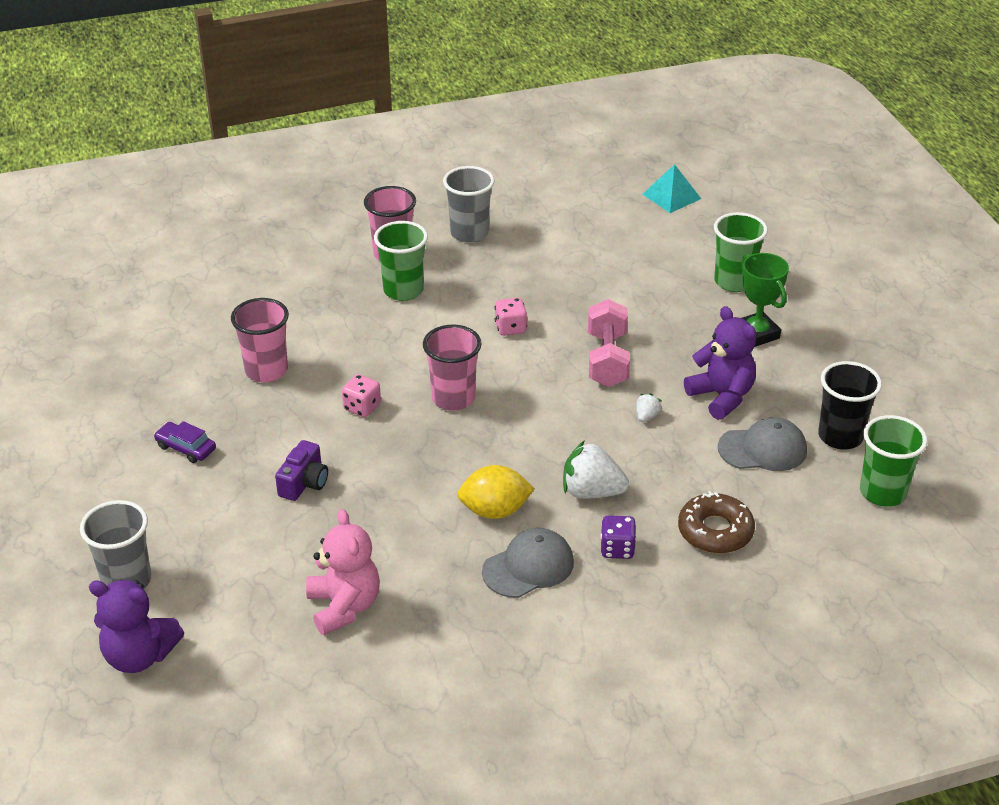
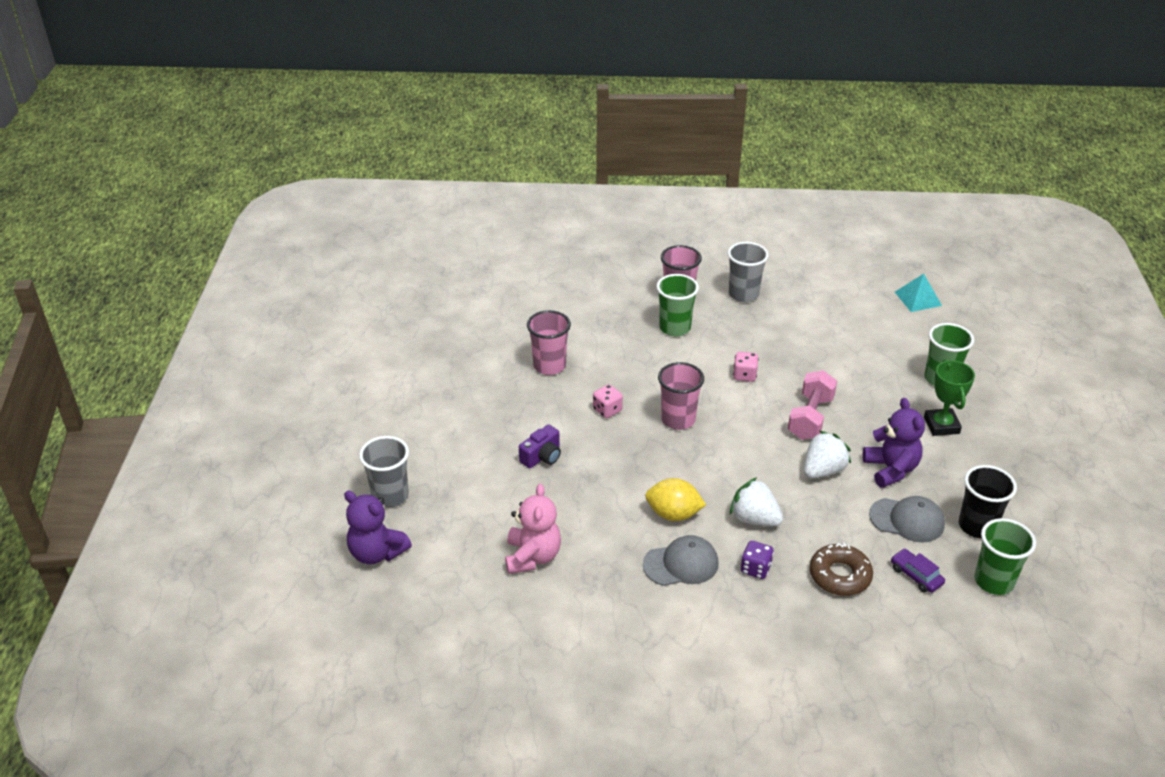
camera: 20 degrees right, 0 degrees up
purple car [154,421,216,463] -> purple car moved to [891,549,945,593]
white strawberry [636,393,662,422] -> white strawberry [804,431,851,478], size x2.06

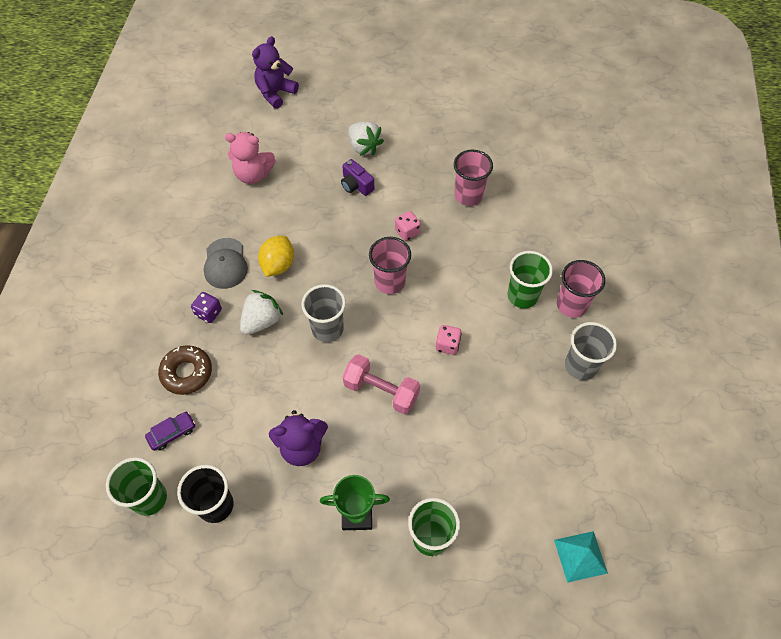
camera: 95 degrees right, 20 degrees up
grey cup [359,436,409,508] -> grey cup moved to [301,284,346,342]
white strawberry [804,431,851,478] -> white strawberry moved to [348,122,384,156]
grey cap [869,496,945,543] -> none

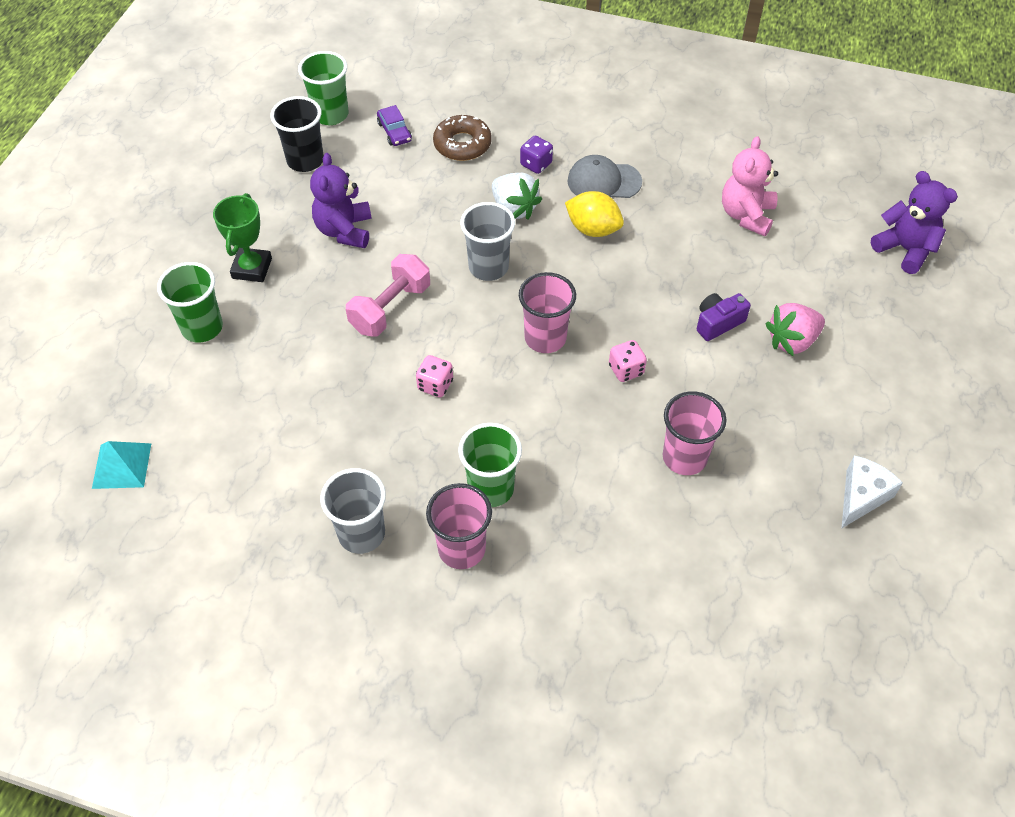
camera: 100 degrees right, 5 degrees down
white strawberry [348,122,384,156] -> pink strawberry [766,303,825,356]
none -> white cheese [842,455,903,528]

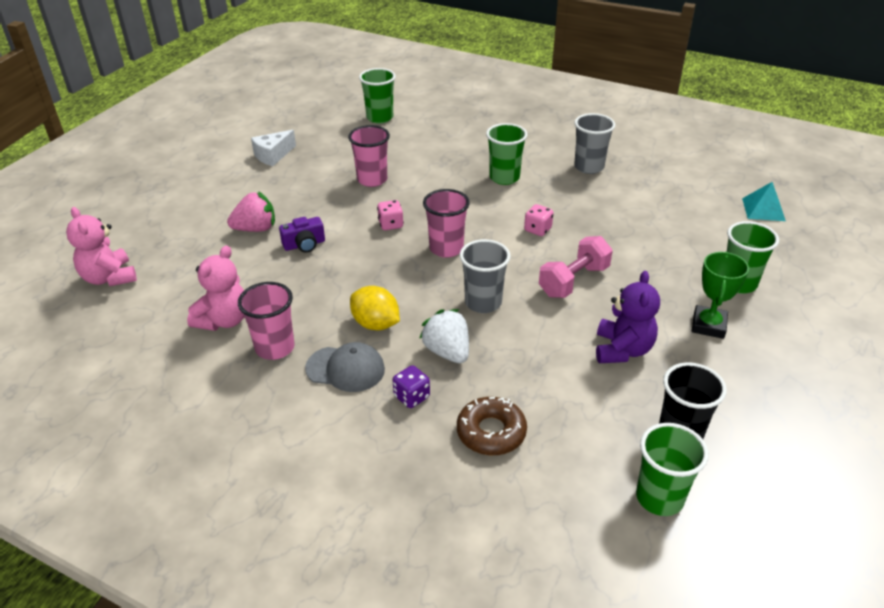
camera: 170 degrees left, 15 degrees down
purple car [377,105,412,146] -> none
pink cup [426,483,492,569] -> pink cup moved to [238,282,295,360]
purple teddy bear [871,171,958,274] -> pink teddy bear [66,207,137,286]
none -> green cup [359,68,396,123]

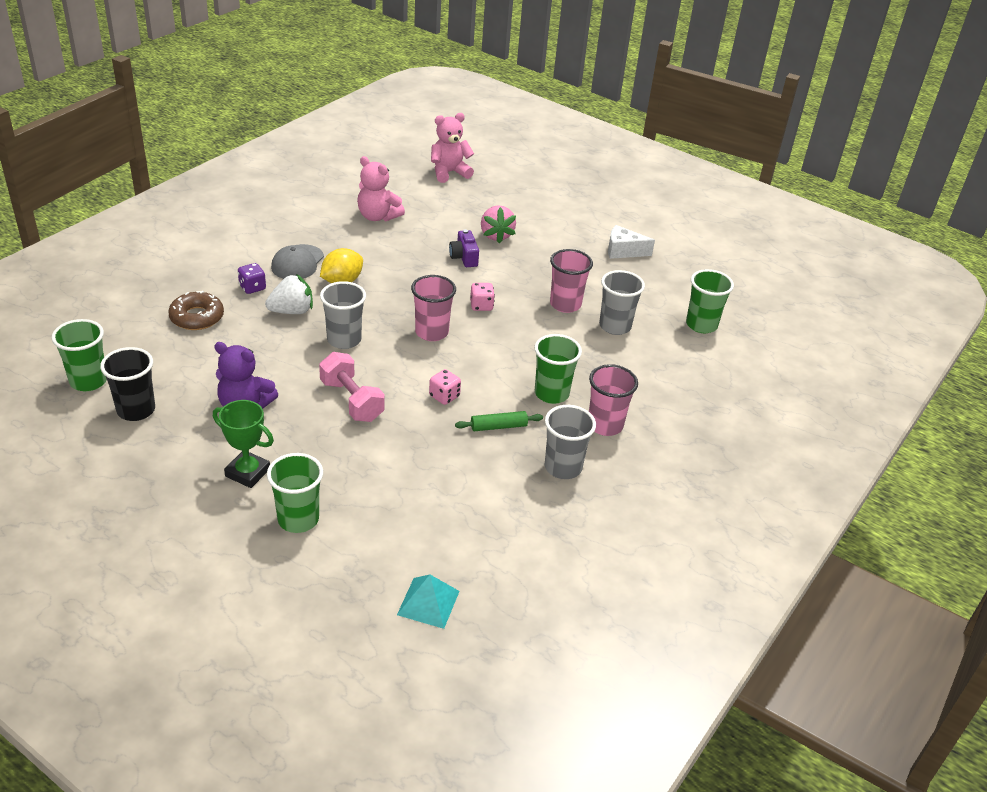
camera: 95 degrees right, 0 degrees up
pink cup [238,282,295,360] -> pink cup moved to [589,364,638,436]
white cheese [251,130,296,166] -> white cheese turned 45 degrees counterclockwise [608,225,655,259]
none -> green rolling pin [455,411,543,431]
none -> grey cup [599,270,645,335]

